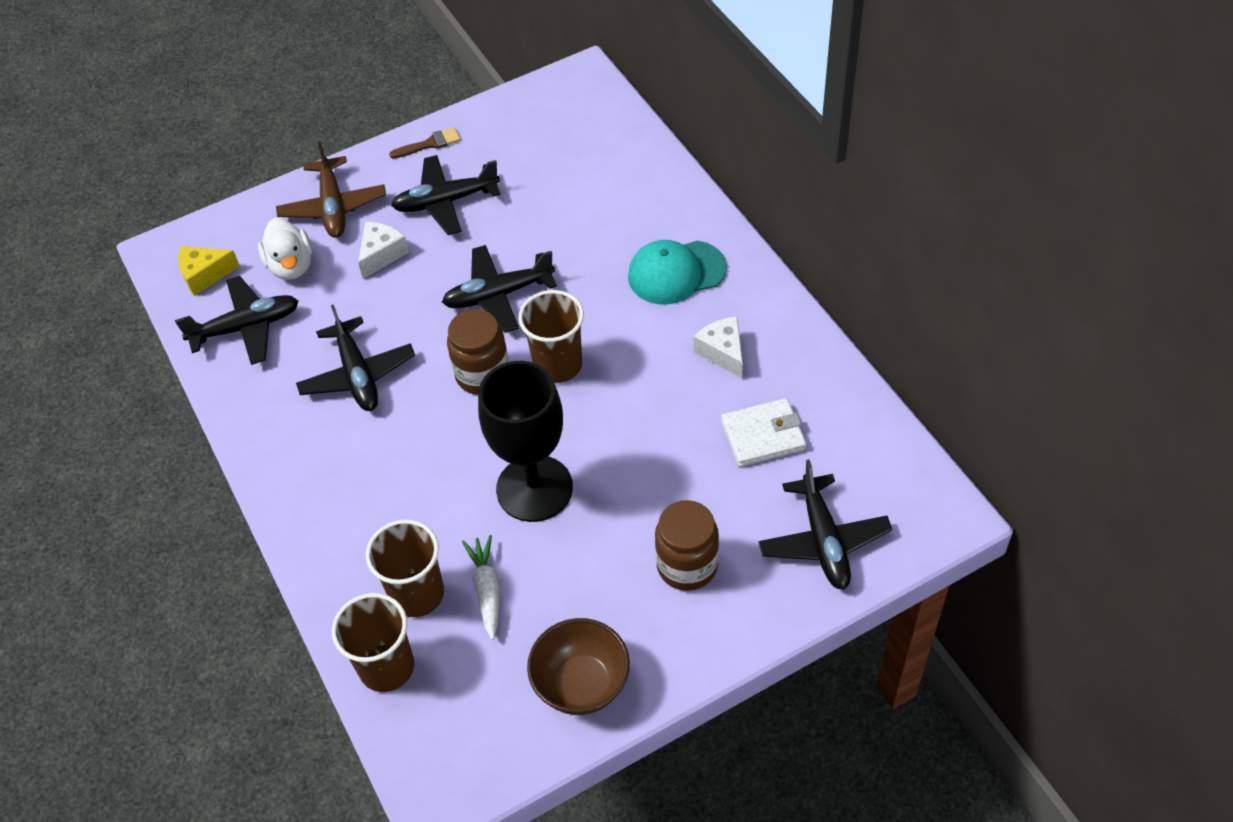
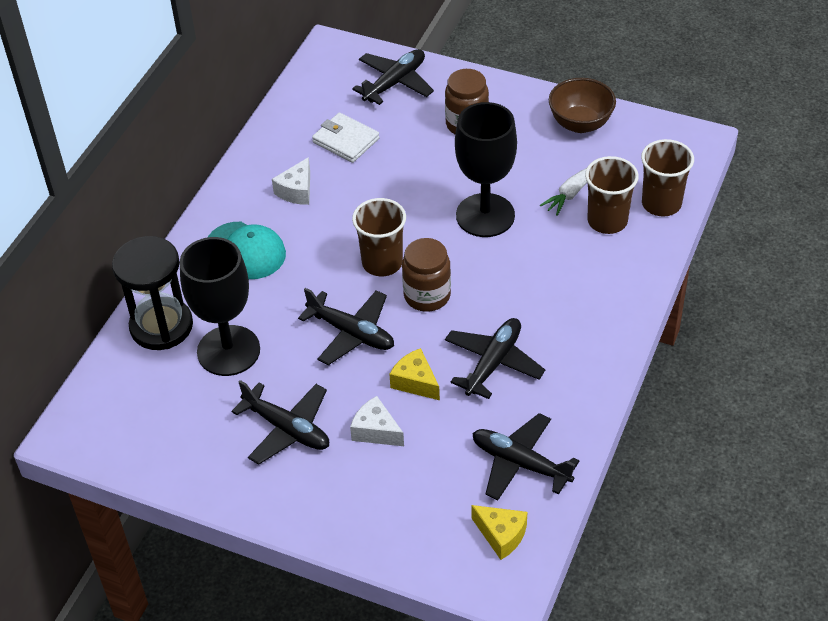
camera: 130 degrees left, 5 degrees down
white duck [258,217,312,280] -> none
brown plane [276,141,386,238] -> none
white cheese [358,222,409,279] -> white cheese turned 45 degrees clockwise [350,396,404,446]
brown brush [389,127,461,159] -> none
none -> black hourglass [112,236,193,350]
none -> black goblet [180,237,260,376]
none -> yellow cheese [389,348,440,400]

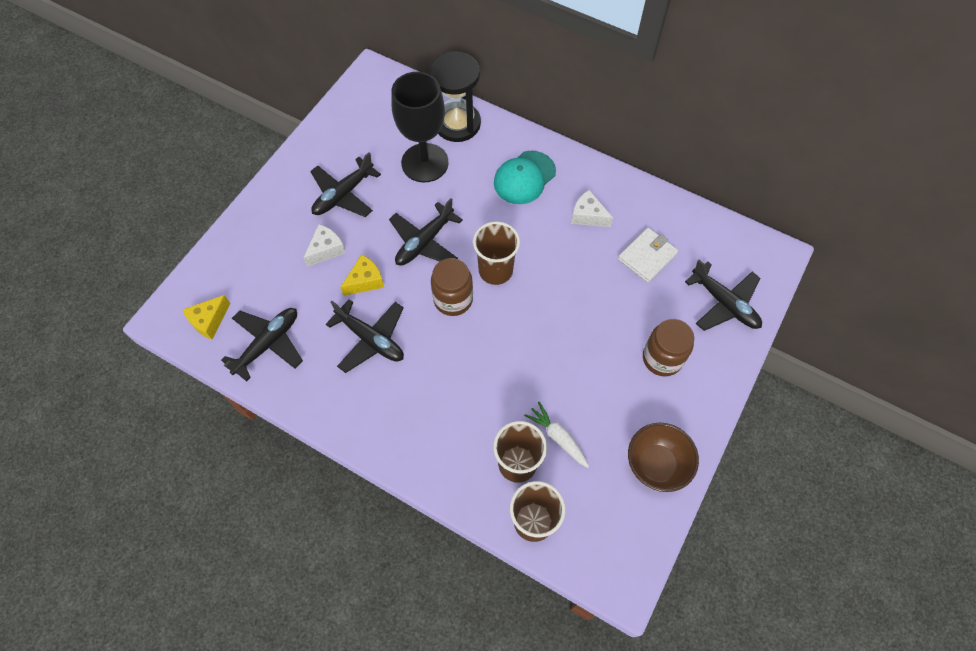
camera: 95 degrees right, 15 degrees up
black goblet [455,102,517,237] -> none

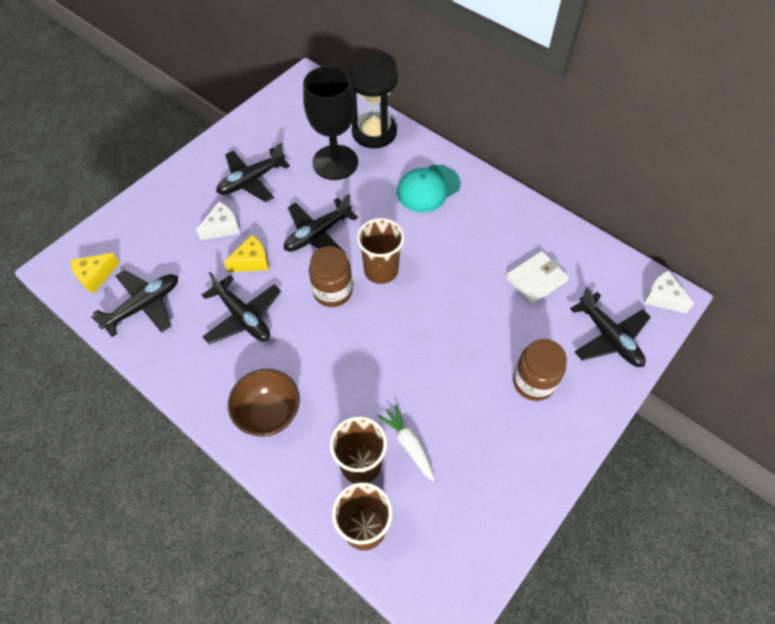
camera: 10 degrees right, 5 degrees down
white cheese [571,190,613,227] -> white cheese moved to [644,270,694,313]
brown bowl [628,423,699,492] -> brown bowl moved to [228,369,300,437]

